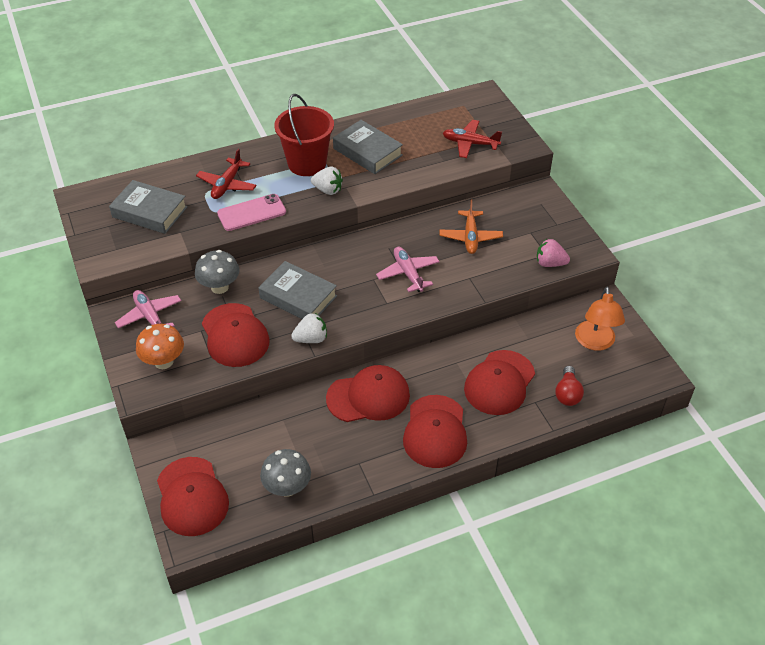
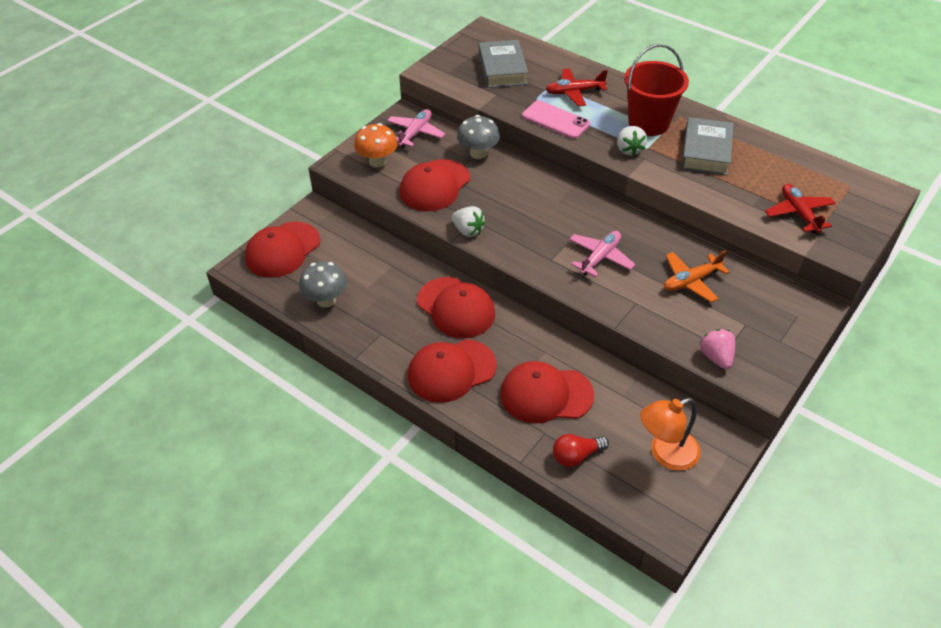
camera: 60 degrees right, 0 degrees up
grey book [258,261,337,319] -> none

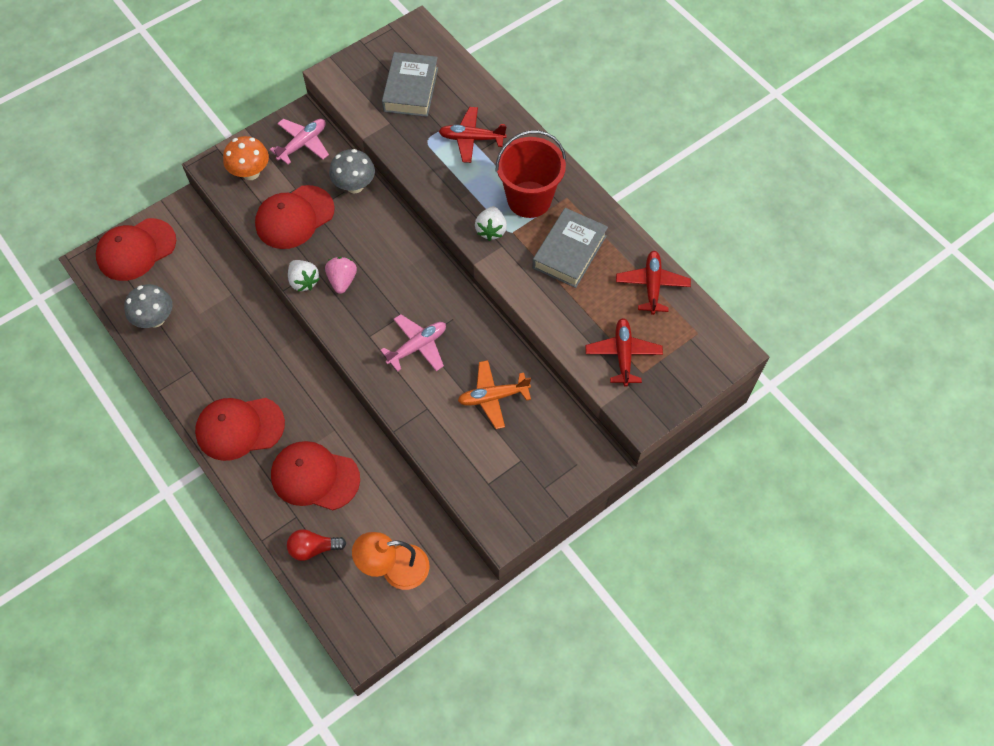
camera: 15 degrees right, 15 degrees up
red cap [417,277,495,338] -> none
pink phone [522,100,590,139] -> none
pink strawberry [700,329,735,369] -> pink strawberry moved to [325,257,357,294]
none -> red plane [616,251,691,315]

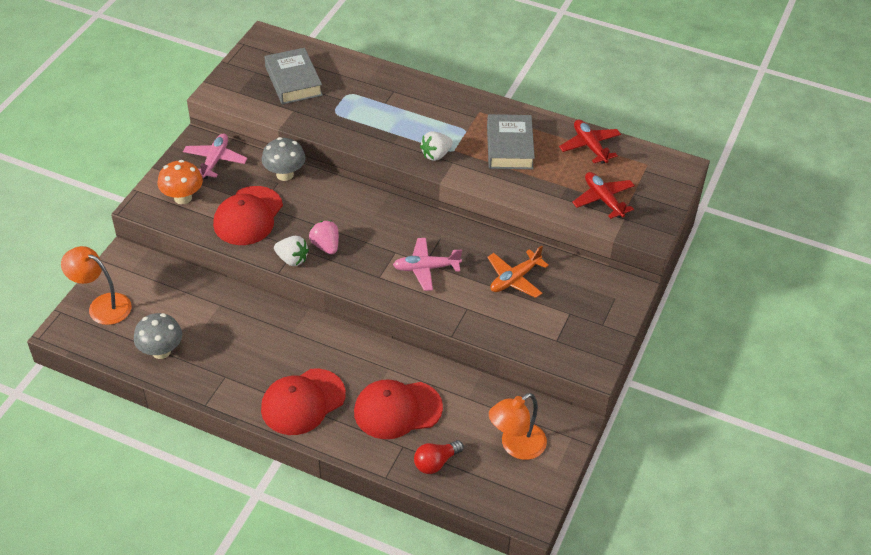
camera: 30 degrees left, 15 degrees down
red cap [96,218,176,281] -> orange lamp [61,246,132,325]
pink plane [380,314,446,372] -> pink plane turned 120 degrees counterclockwise [393,238,462,291]
red plane [439,107,507,163] -> none
white strawberry [475,206,507,241] -> white strawberry turned 75 degrees clockwise [420,131,453,161]
red bucket [496,130,566,218] -> none

